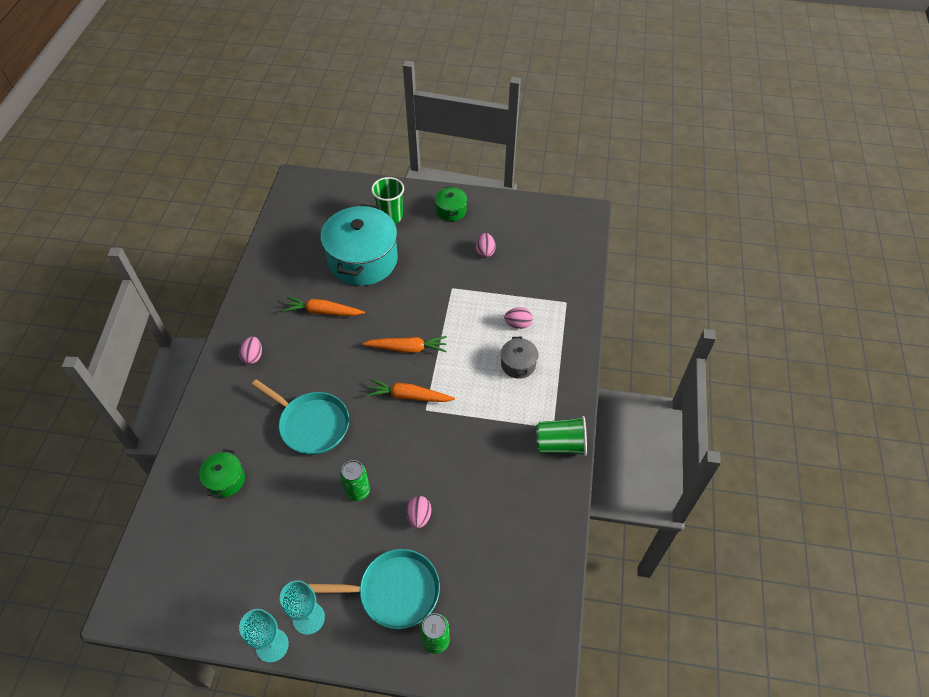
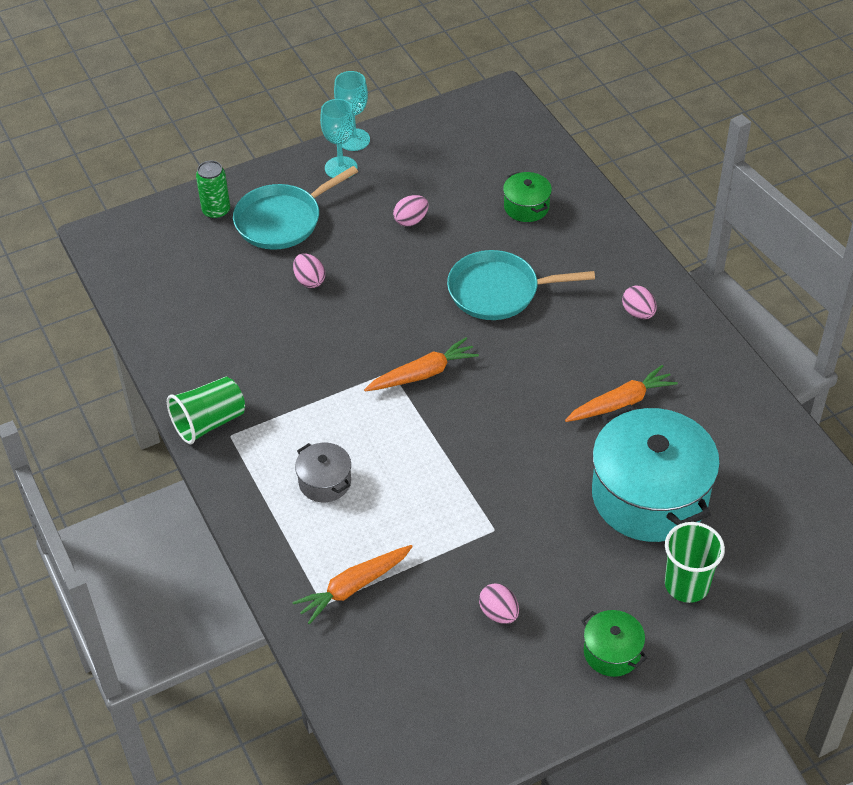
camera: 145 degrees right, 5 degrees down
green can [340,460,370,501] -> none
orange carrot [362,336,447,353] -> orange carrot moved to [292,545,413,624]
pink egg [504,307,533,329] -> pink egg moved to [393,195,429,226]

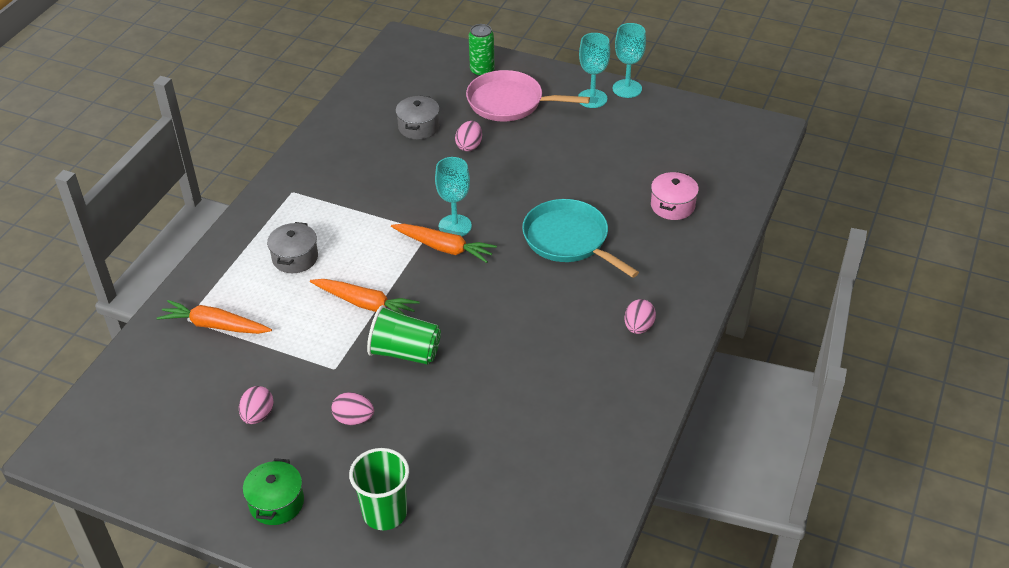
camera: 50 degrees right, 5 degrees down
green cup [167,377,245,444] -> green cup moved to [367,305,441,365]
turquoise pan [233,166,358,250] -> pink pan [466,70,590,122]
pink egg [393,195,429,226] -> pink egg moved to [331,392,374,425]
green pot [503,172,552,222] -> pink pot [651,172,699,220]
orange carrot [565,365,678,422] -> orange carrot moved to [310,279,420,315]
turquoise pot [592,405,720,542] -> none
none -> grey pot [396,95,440,139]
none -> turquoise goblet [435,157,472,236]

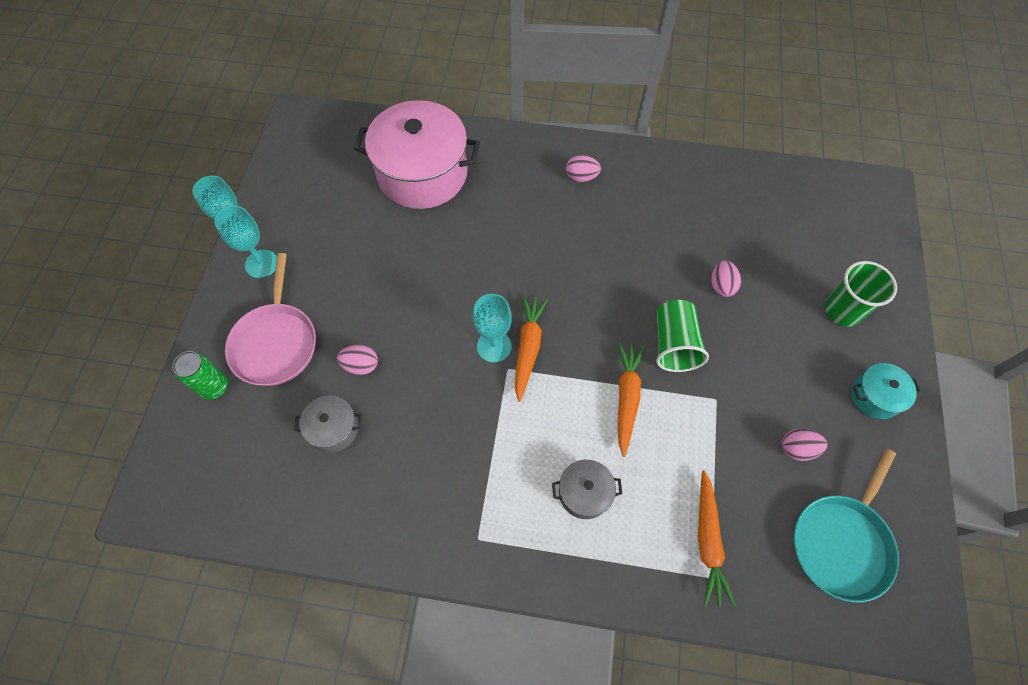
camera: 105 degrees left, 20 degrees up
green pot [243,458,304,525] -> turquoise pot [852,363,921,419]
pink egg [331,392,374,425] -> pink egg moved to [711,260,741,297]
turquoise pan [522,199,639,278] -> turquoise pan moved to [793,448,899,603]
pink pot [651,172,699,220] -> pink pot [354,100,480,209], size x2.19

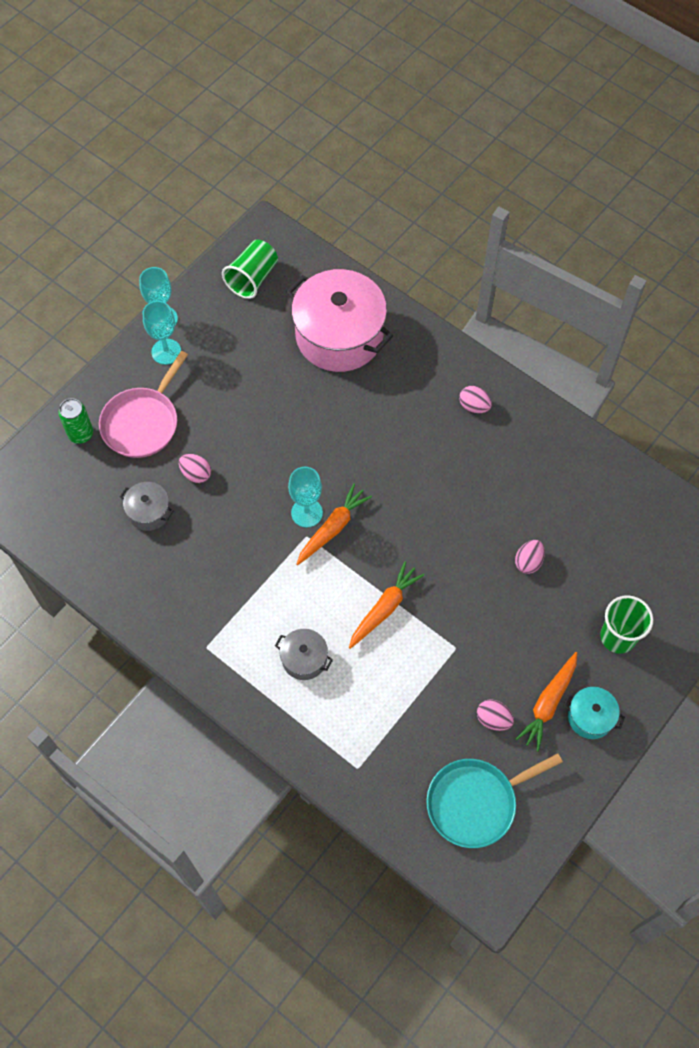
camera: 30 degrees right, 0 degrees up
green cup [656,300,709,372] -> green cup moved to [222,240,278,299]
orange carrot [698,470,736,606] -> orange carrot moved to [515,652,577,752]

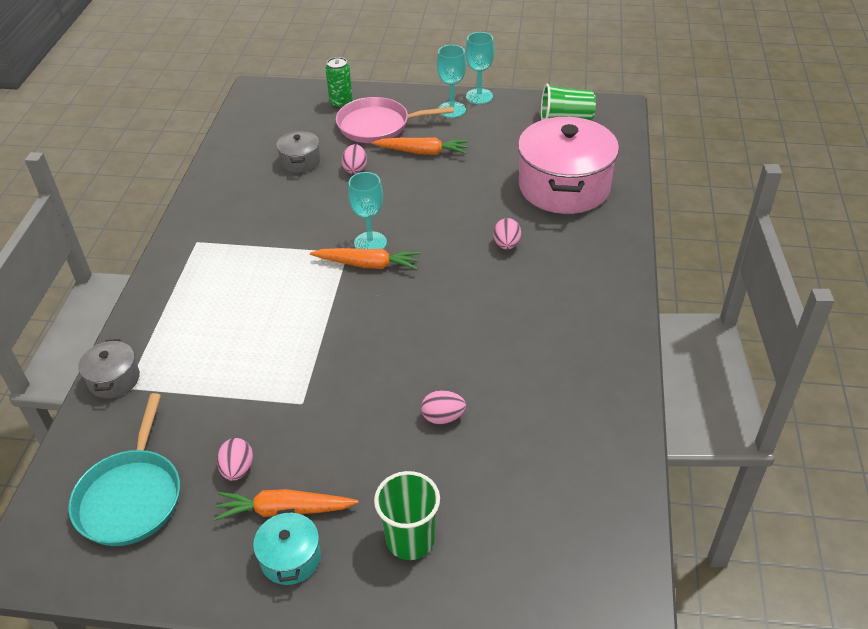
camera: 60 degrees right, 20 degrees down
grey pot [275,629,333,680] -> grey pot moved to [78,339,140,398]
orange carrot [349,561,424,649] -> orange carrot moved to [372,137,469,155]
turquoise pan [427,753,563,848] -> turquoise pan turned 120 degrees counterclockwise [68,393,180,546]
pink egg [459,386,492,413] -> pink egg moved to [493,218,521,250]

